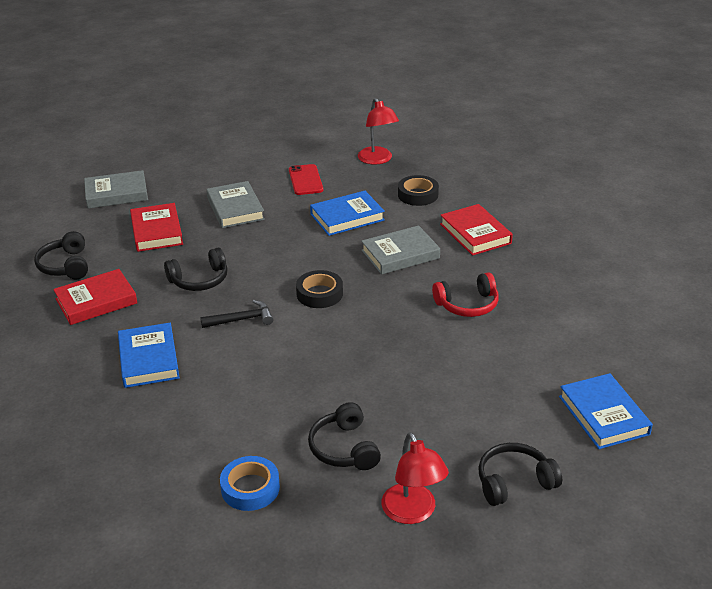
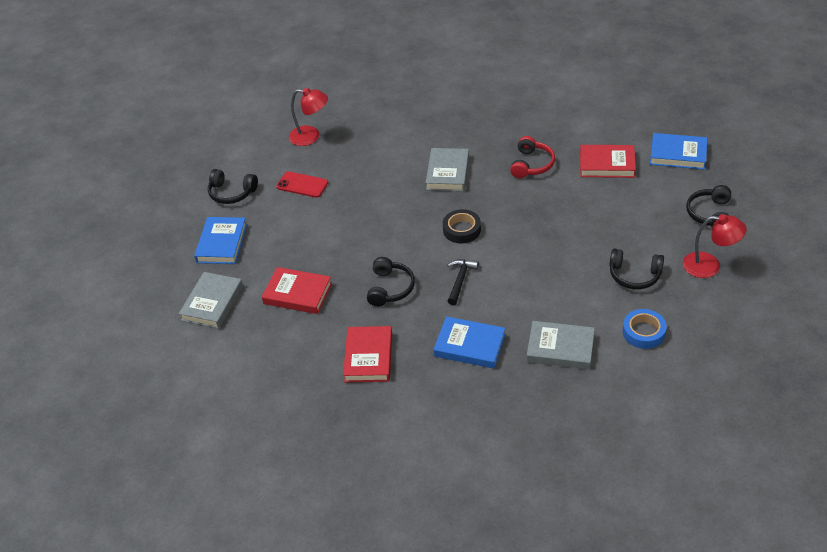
camera: 55 degrees left, 10 degrees up
black headphones [34,231,88,279] -> black headphones moved to [208,169,258,204]
grey book [206,181,265,228] -> grey book moved to [527,321,595,369]
blue book [310,191,385,236] -> blue book moved to [194,217,247,264]
black tape [398,175,439,206] -> none
red book [440,204,513,256] -> red book moved to [580,145,636,178]

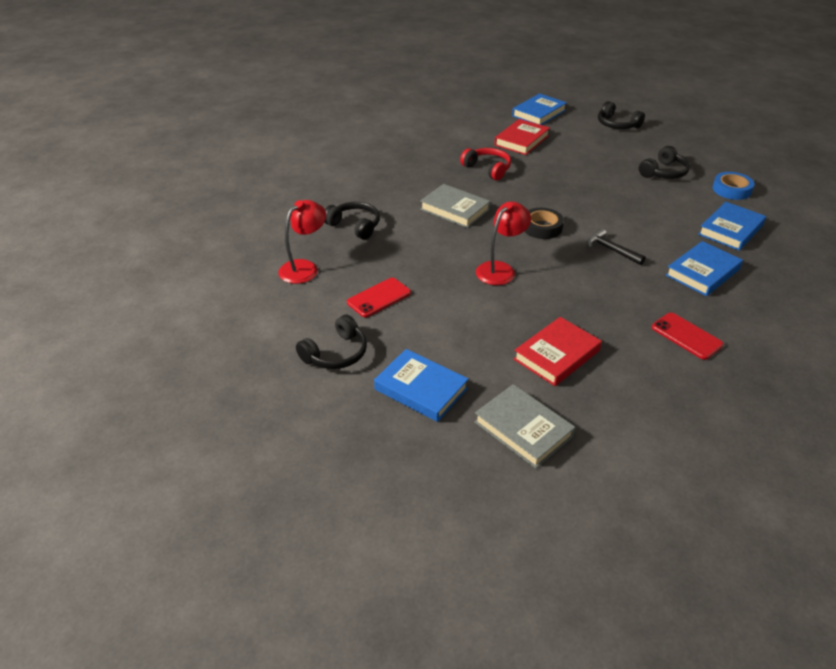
camera: 65 degrees left, 5 degrees down
red book [343,326,392,382] -> red phone [652,313,724,360]
black headphones [367,257,415,306] -> black headphones moved to [325,202,380,240]
grey book [527,321,595,369] -> blue book [698,202,766,251]
red lamp [683,214,747,278] -> red lamp moved to [476,202,531,285]

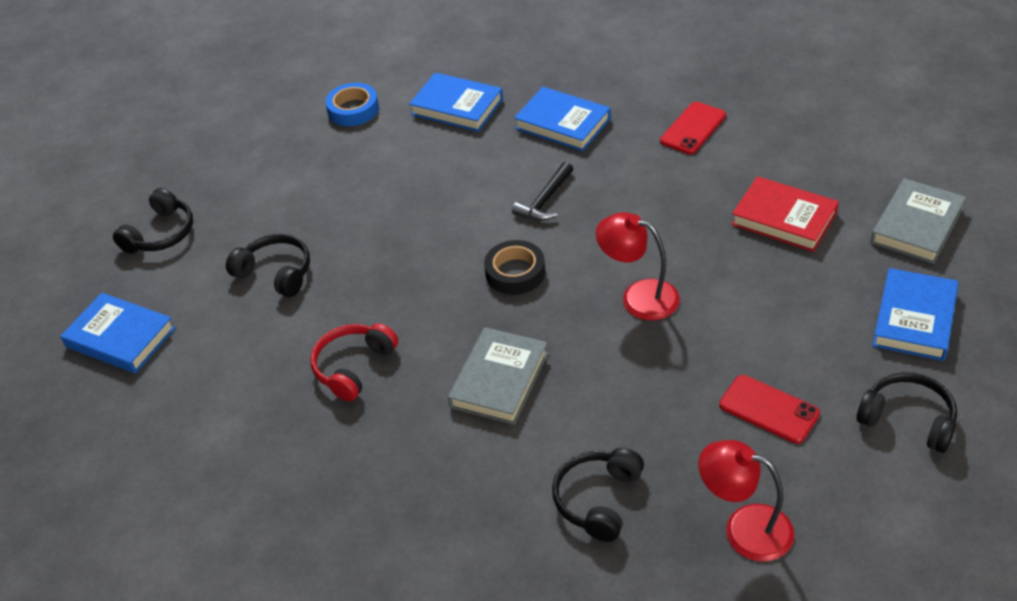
camera: 100 degrees left, 5 degrees up
red book [494,119,550,155] -> none
black headphones [639,146,690,179] -> black headphones moved to [226,234,310,297]

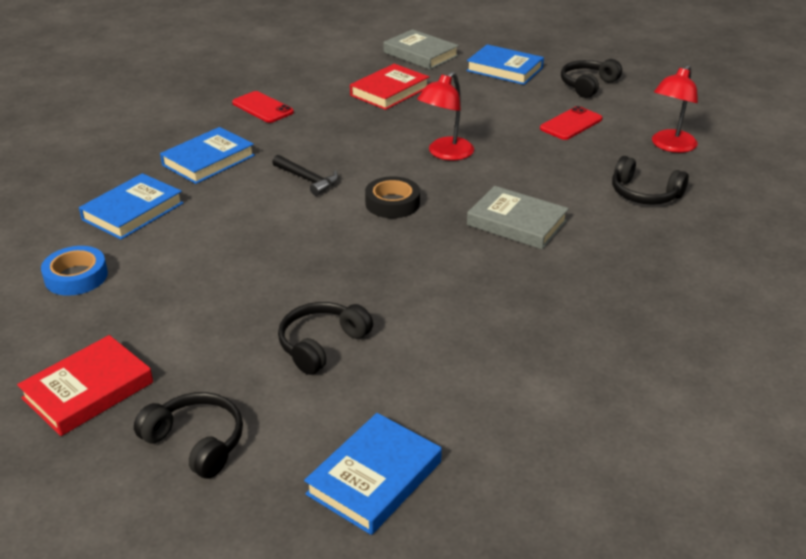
camera: 85 degrees left, 10 degrees down
red headphones [310,323,398,401] -> none
none -> red book [17,335,153,436]

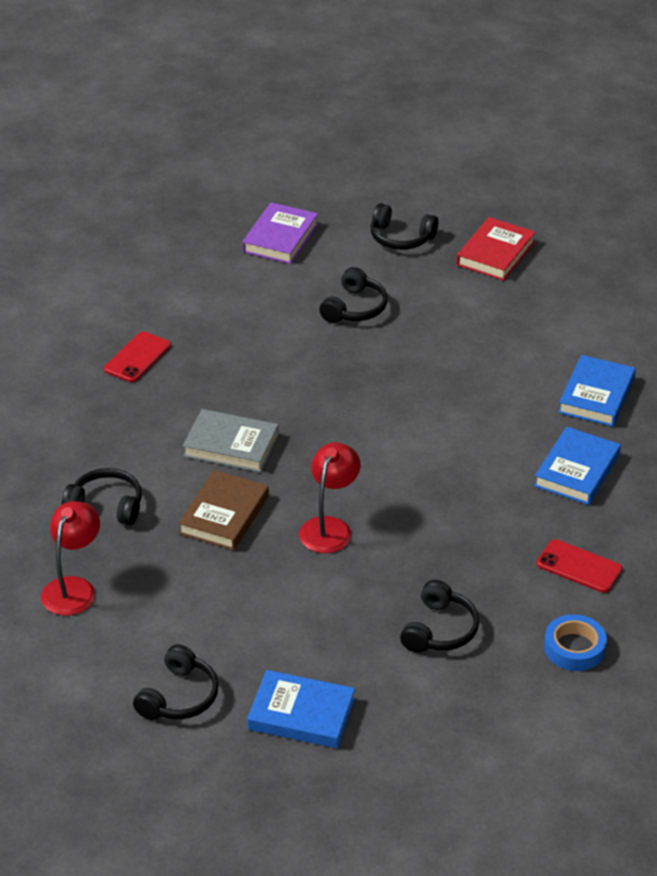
camera: 165 degrees right, 5 degrees up
blue tape [41,246,108,296] -> blue tape moved to [544,614,607,671]
black hammer [272,155,339,196] -> none
blue book [304,413,442,535] -> purple book [242,202,318,264]
red book [350,64,429,110] -> black headphones [400,580,479,653]
black tape [365,176,420,218] -> none
grey book [384,29,459,70] -> none
red phone [540,106,603,140] -> red phone moved to [104,331,171,382]
none -> brown book [178,470,269,551]

